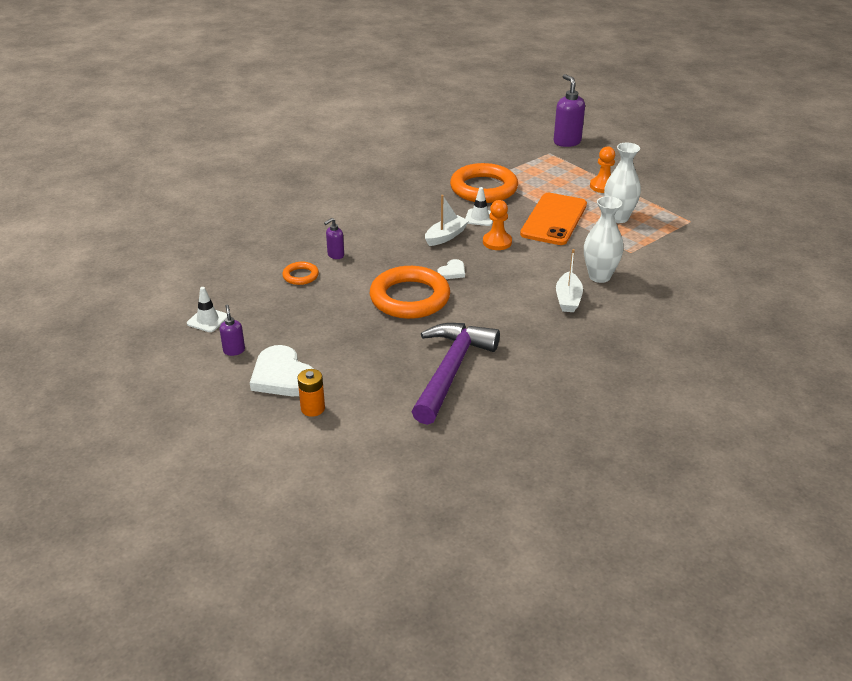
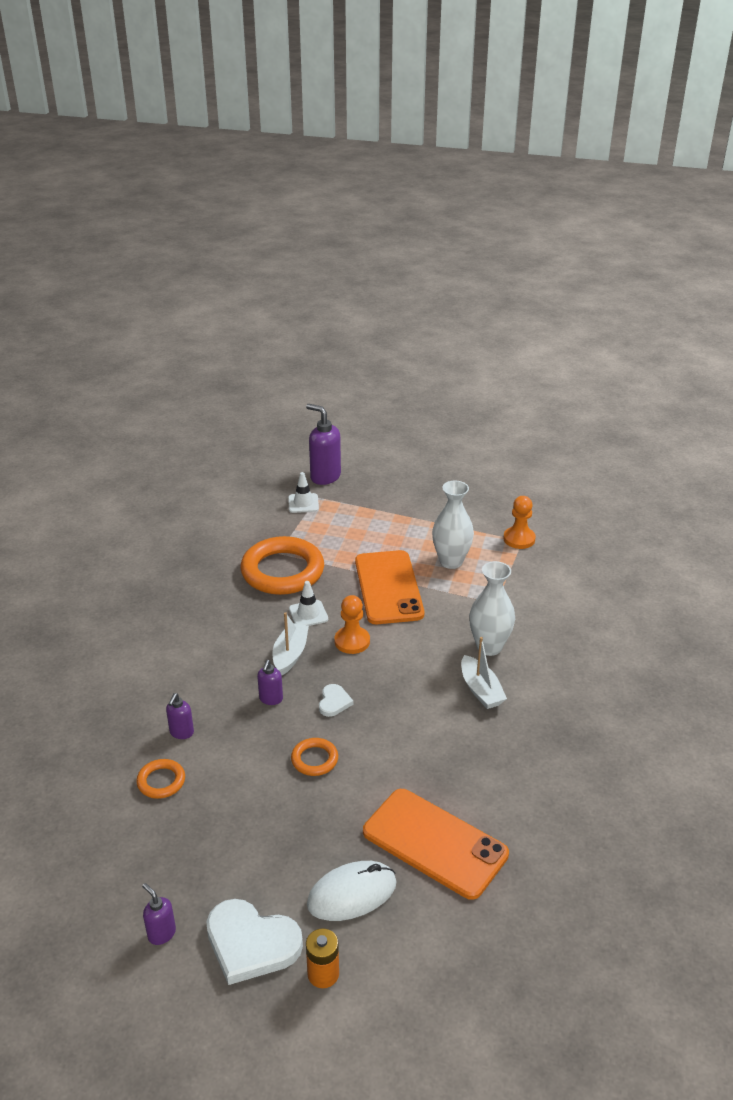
camera: 30 degrees left, 0 degrees up
white traffic cone [187,287,227,332] -> white traffic cone moved to [288,472,319,513]
orange ring [370,266,450,319] -> orange ring [291,738,338,776], size x0.46
purple hammer [412,323,500,425] -> orange phone [363,789,509,900]
orange pawn [590,146,615,193] -> orange pawn moved to [503,496,536,549]
none -> purple soap dispenser [257,660,283,705]
none -> white mouse [307,861,397,921]

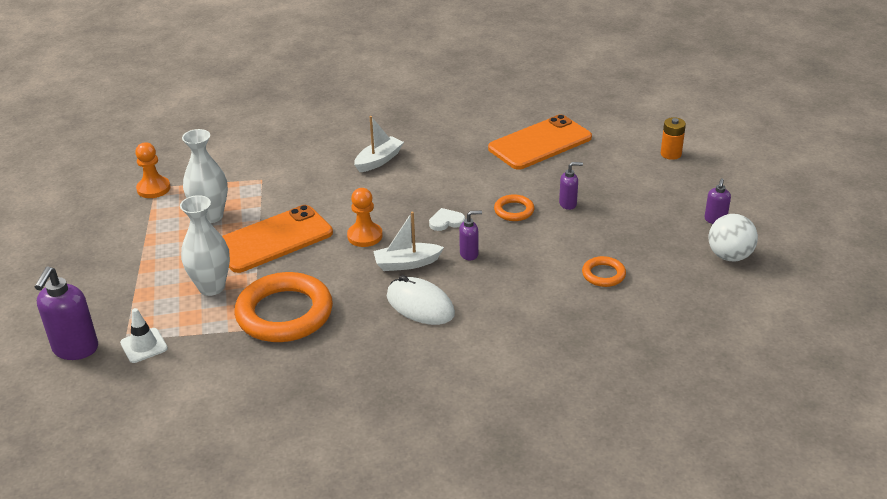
camera: 115 degrees left, 0 degrees up
purple soap dispenser [166,693,194,739] -> purple soap dispenser moved to [559,162,583,210]
white heart [206,899,303,985] -> none
white traffic cone [289,581,328,626] -> none
white mouse [307,861,397,921] -> white mouse moved to [387,275,455,325]
orange phone [363,789,509,900] -> orange phone turned 45 degrees clockwise [488,115,592,170]
white vase [469,561,515,656] -> white vase moved to [180,195,230,296]
none -> white ball [708,214,758,261]

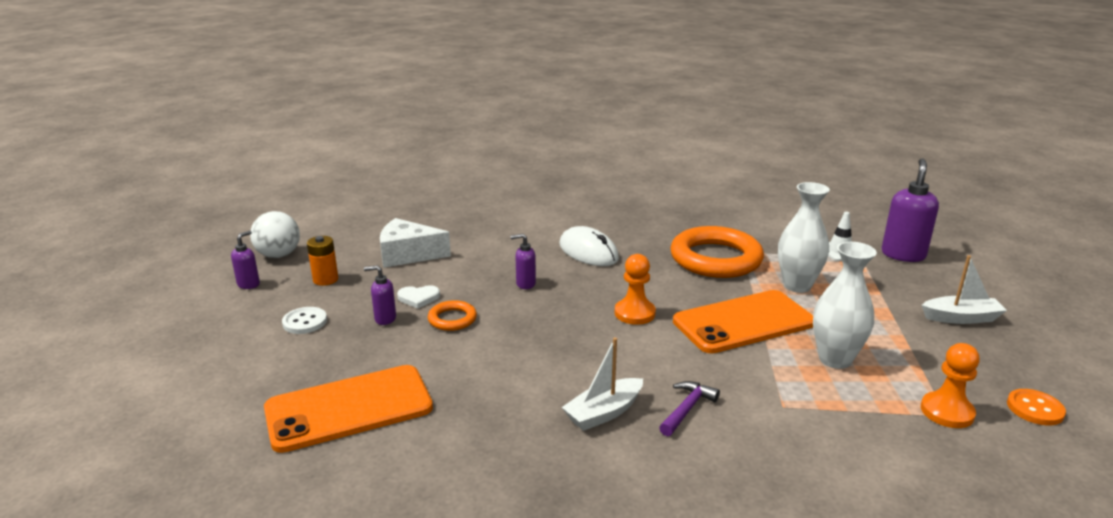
camera: 170 degrees left, 10 degrees down
white boat [373,212,444,271] -> white boat moved to [922,255,1007,324]
white heart [429,208,465,231] -> white heart moved to [397,285,440,309]
orange ring [582,256,626,287] -> white cheese [380,218,451,268]
orange battery [661,117,686,160] -> orange battery moved to [307,236,338,286]
none -> white button [282,307,327,334]
none -> purple hammer [659,381,720,437]
none -> orange button [1007,389,1066,426]

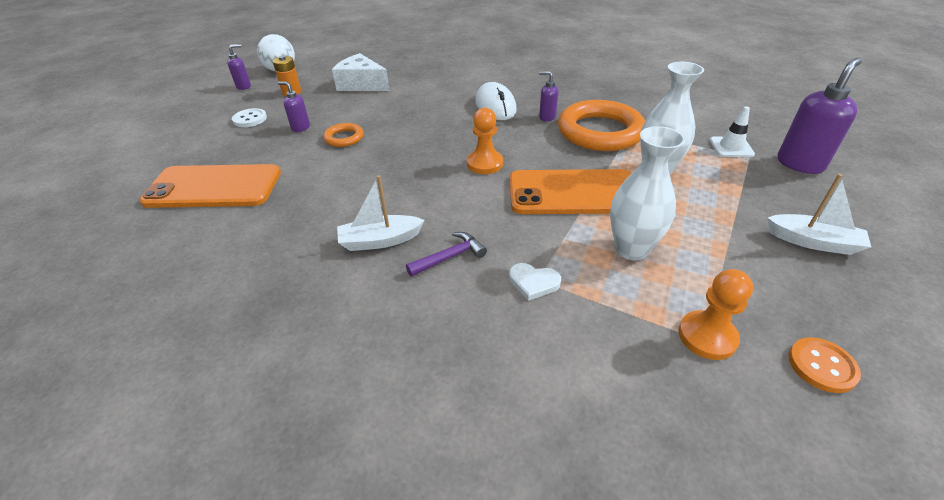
camera: 25 degrees right, 15 degrees up
white heart [397,285,440,309] -> white heart moved to [509,263,561,301]
purple soap dispenser [511,234,536,289] -> purple soap dispenser moved to [539,71,558,122]

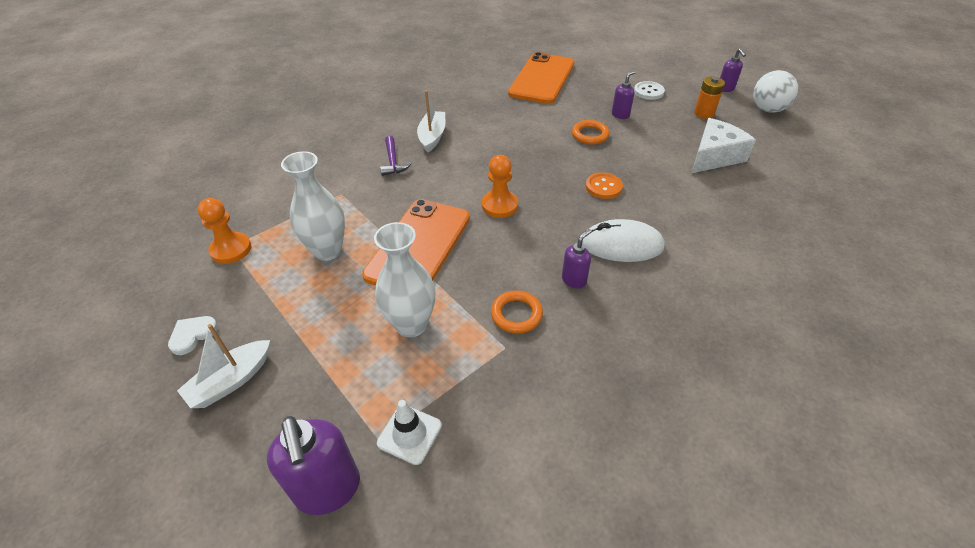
camera: 110 degrees right, 5 degrees up
white heart [509,263,561,301] -> white heart moved to [168,316,218,355]
orange ring [558,100,645,151] -> orange ring [491,290,543,333], size x0.46
orange button [788,337,861,393] -> orange button moved to [586,172,623,199]

